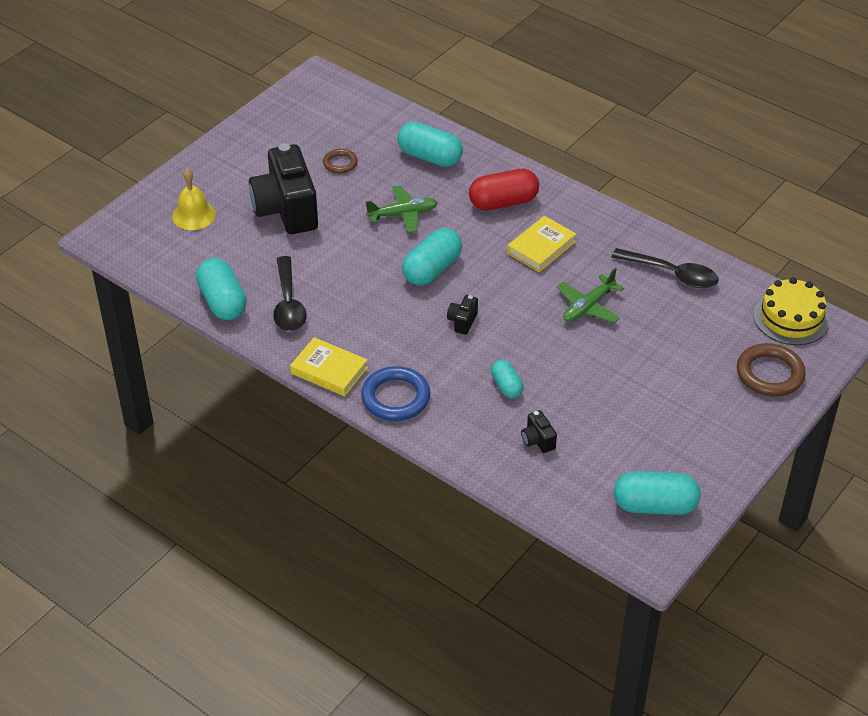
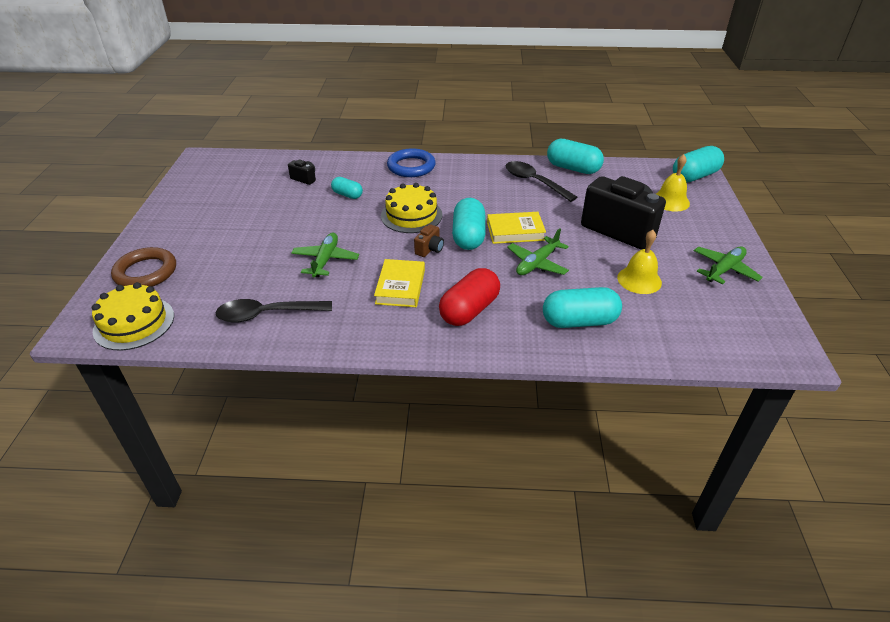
camera: 145 degrees right, 5 degrees down
yellow book [290,337,368,396] -> yellow book moved to [487,212,546,244]
brown ring [323,149,358,174] -> yellow bell [617,230,662,294]
black camera [447,295,478,335] -> yellow cake [381,183,443,233]
turquoise capsule [614,471,701,515] -> turquoise capsule moved to [673,146,724,182]
none -> brown camera [414,224,444,257]
none -> green plane [694,246,763,284]

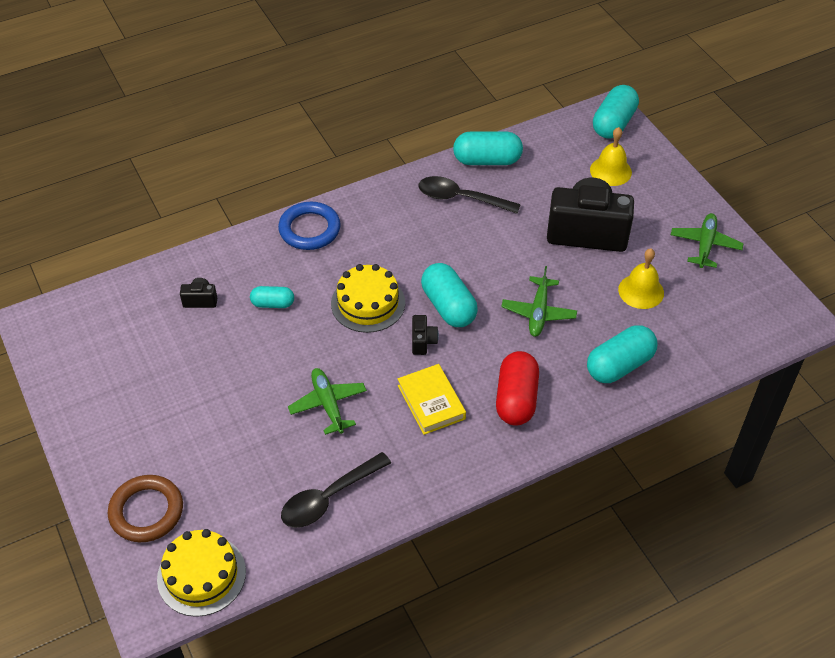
camera: 30 degrees left, 10 degrees up
brown camera [414,224,444,257] -> black camera [412,315,439,355]
yellow book [487,212,546,244] -> none

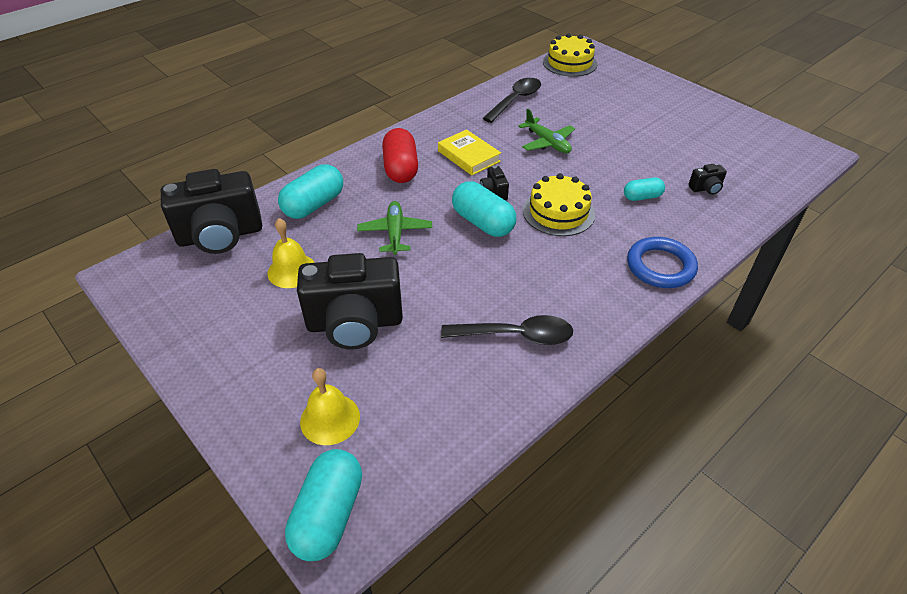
camera: 165 degrees right, 5 degrees down
brown ring [108,475,183,542] -> none
turquoise capsule [453,131,523,165] -> none
green plane [671,213,744,268] -> none
none -> black camera [161,169,262,254]

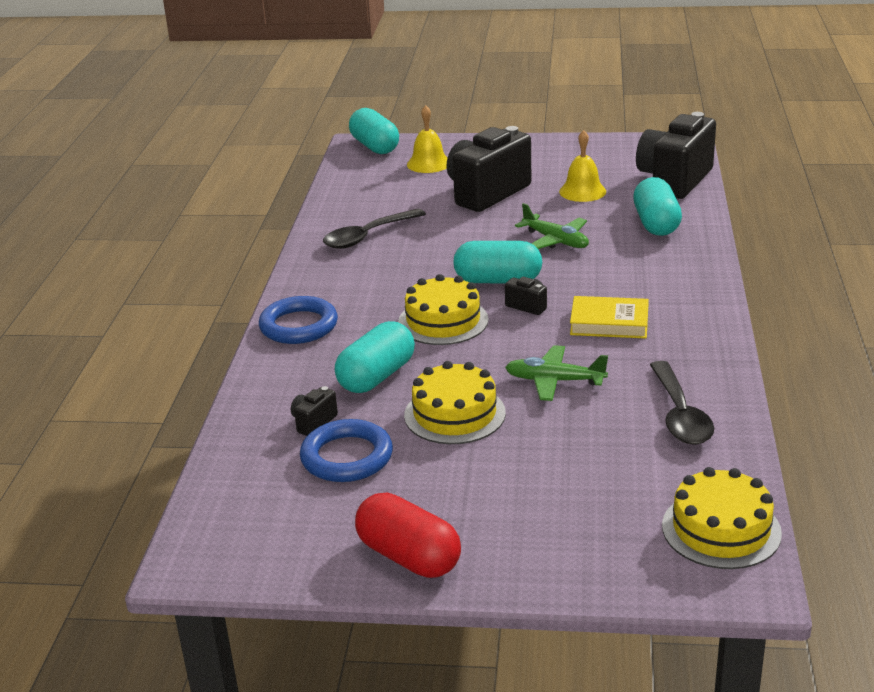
camera: 140 degrees right, 15 degrees down
red capsule [382,128,418,183] -> red capsule moved to [355,493,461,578]
turquoise capsule [624,178,665,201] -> turquoise capsule [335,321,415,393], size x1.73
none -> blue ring [300,419,393,482]
none -> yellow cake [404,361,506,444]

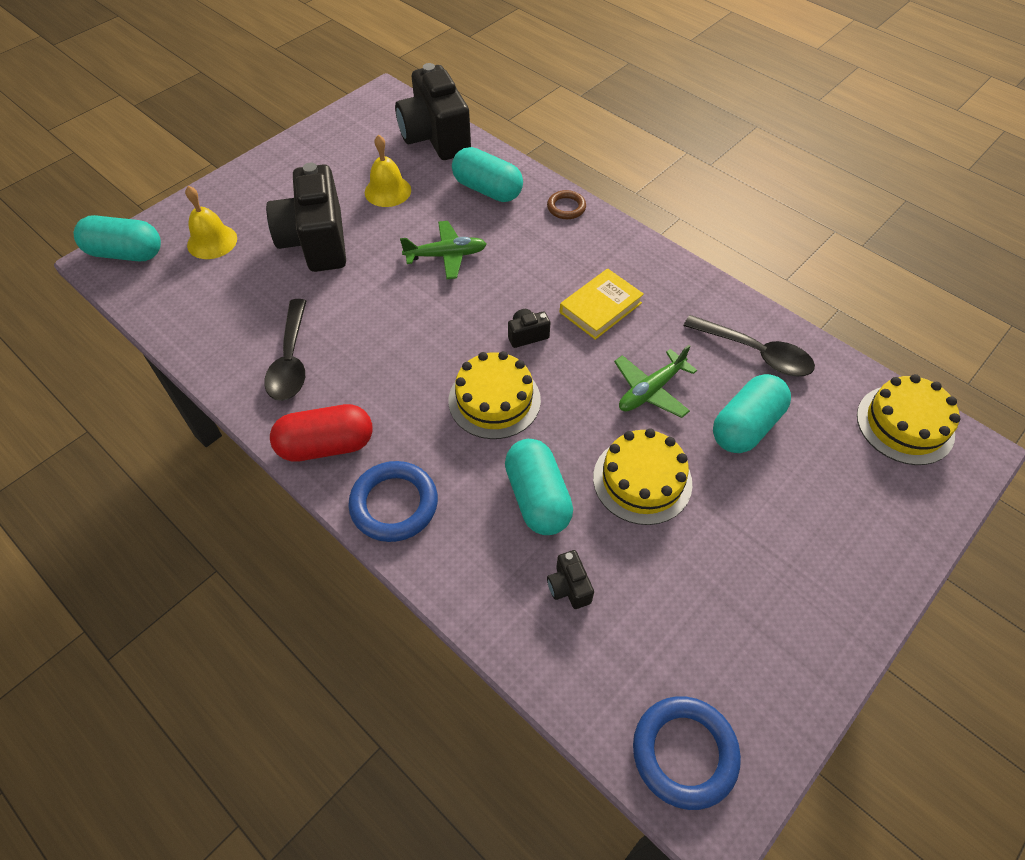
camera: 55 degrees left, 25 degrees up
blue ring [300,419,393,482] -> blue ring moved to [633,696,741,810]
red capsule [355,493,461,578] -> red capsule moved to [270,404,373,462]
turquoise capsule [453,241,542,283] -> turquoise capsule moved to [713,374,791,453]
none -> brown ring [547,190,586,219]

